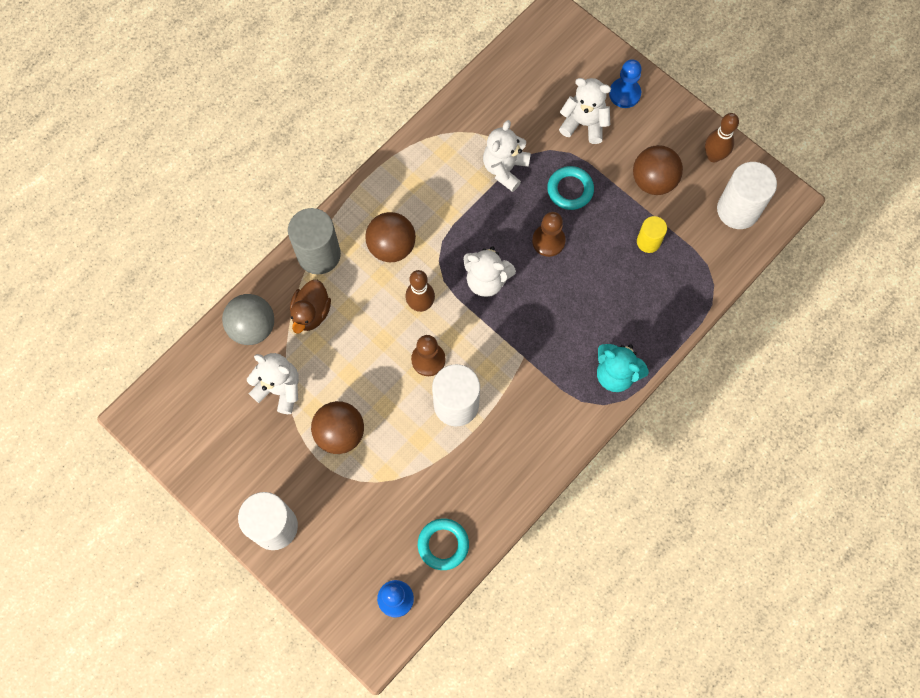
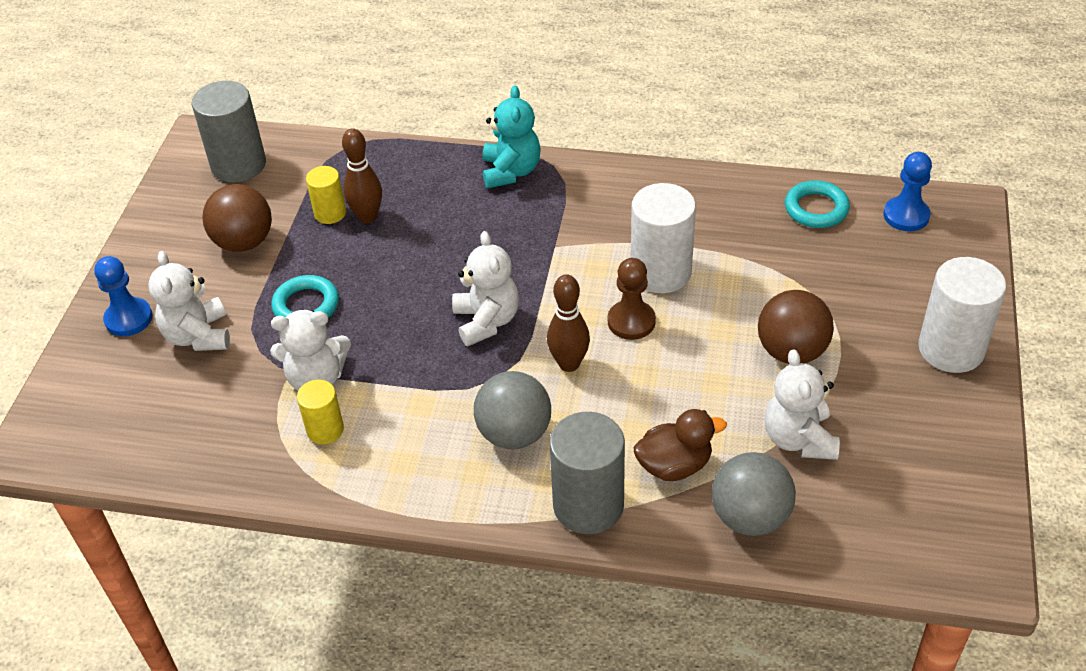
camera: 120 degrees left, 25 degrees down
brown ball [365,212,416,262] -> grey ball [474,371,551,449]
brown pawn [532,212,566,257] -> none
brown bowling pin [705,113,739,162] -> brown bowling pin moved to [342,128,382,223]
white cylinder [717,162,777,229] -> grey cylinder [192,81,266,183]
none -> yellow cylinder [297,380,344,444]

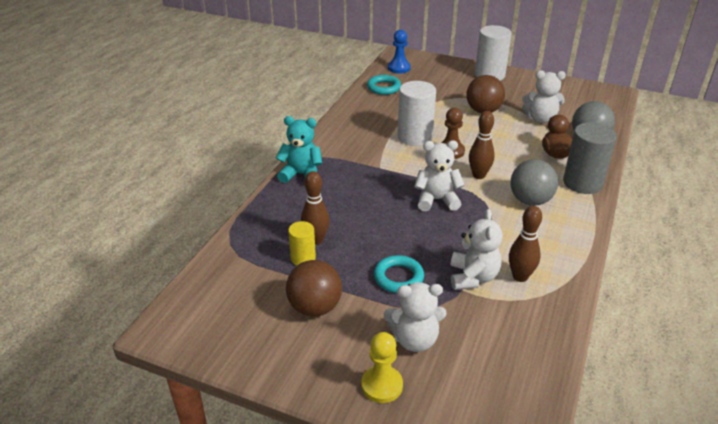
camera: 80 degrees left, 10 degrees down
blue pawn [94,256,153,336] -> yellow pawn [361,332,403,403]
grey cylinder [192,81,266,183] -> none
yellow cylinder [297,380,344,444] -> brown bowling pin [509,206,542,282]

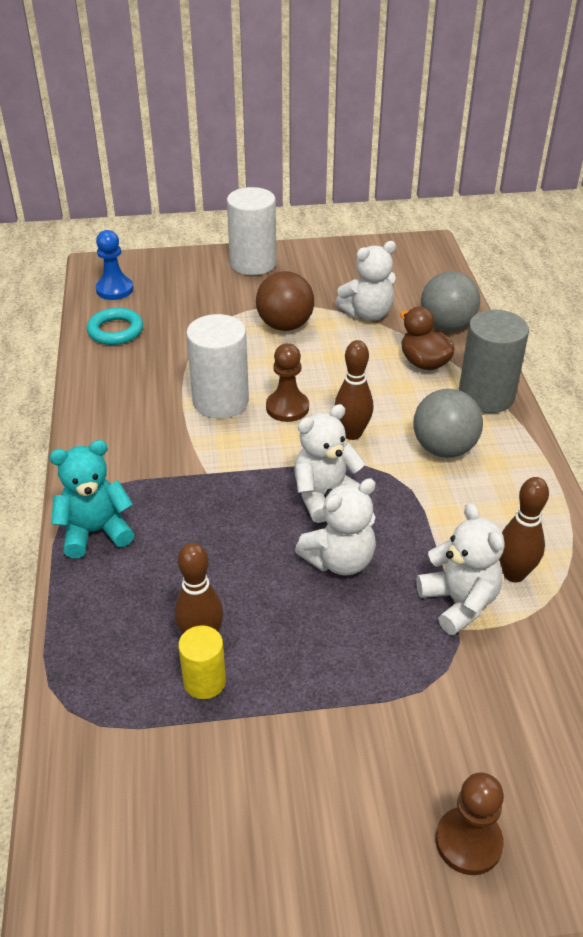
camera: 30 degrees left, 5 degrees up
brown ball [286,260,342,317] -> none
yellow pawn [361,332,403,403] -> brown pawn [436,772,504,875]
turquoise ring [374,255,424,293] -> none
white teddy bear [384,282,447,352] -> white teddy bear moved to [295,478,376,576]

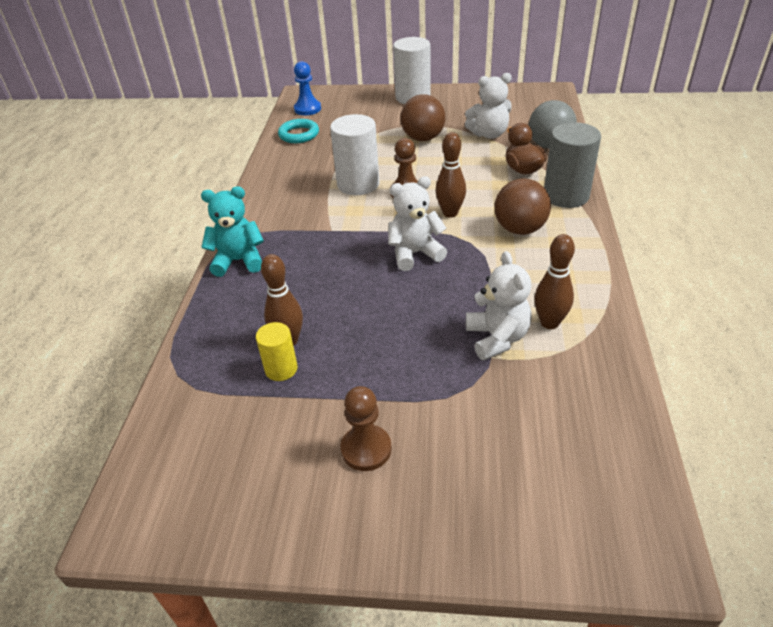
camera: 15 degrees right, 0 degrees up
white teddy bear [295,478,376,576] -> none
grey ball [413,389,483,458] -> brown ball [495,179,551,235]
brown pawn [436,772,504,875] -> brown pawn moved to [341,386,392,471]

